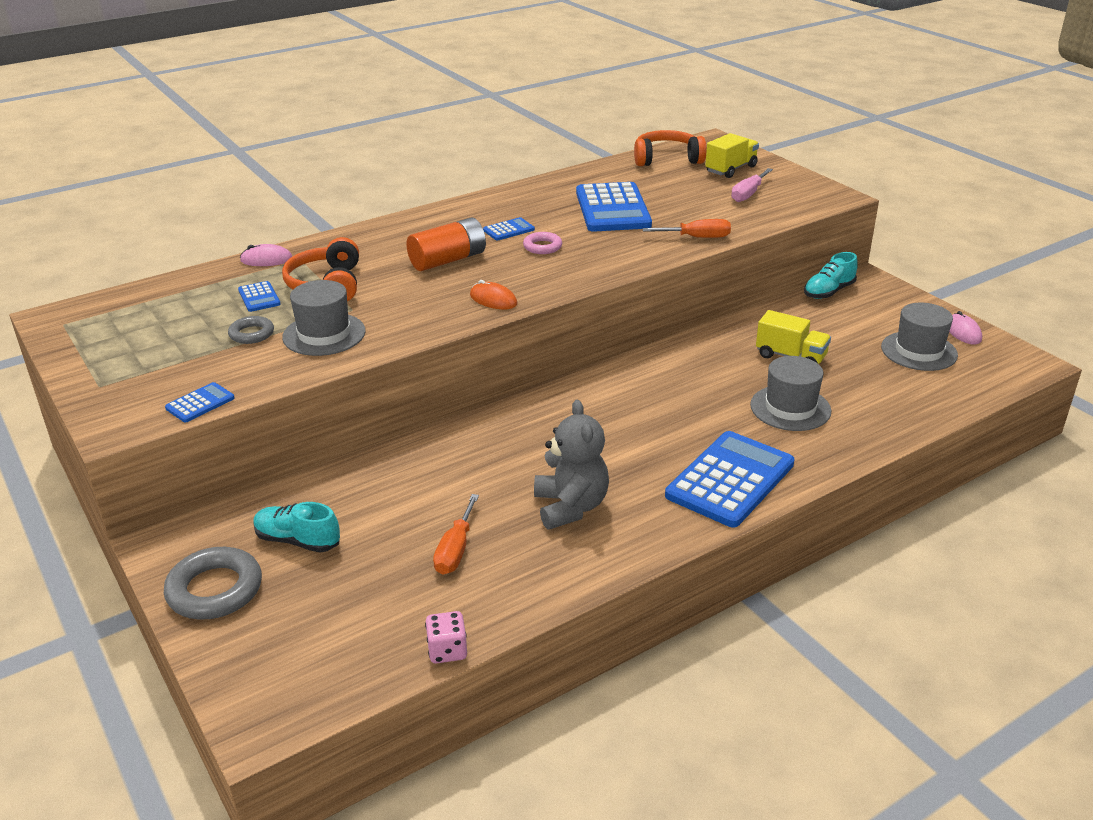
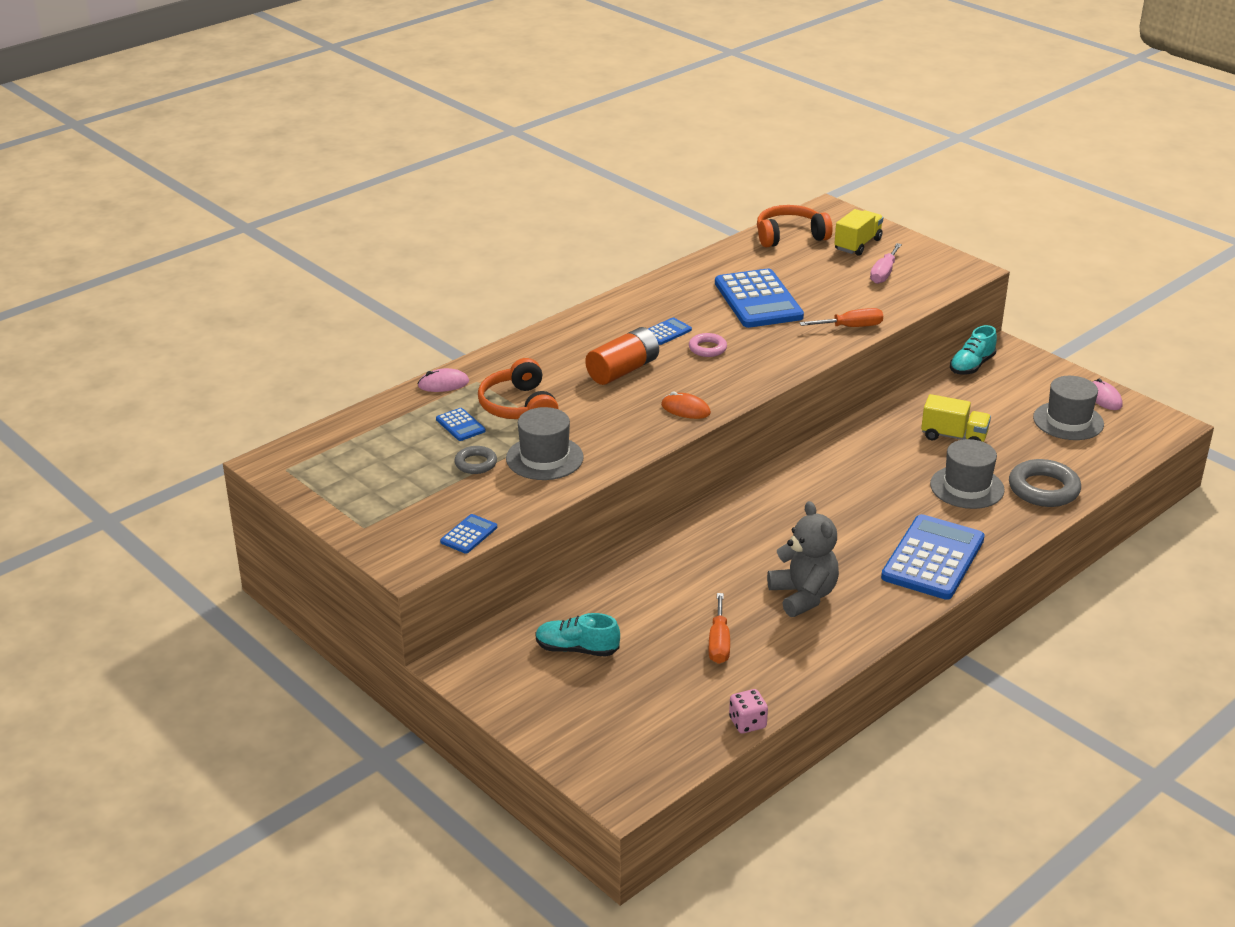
camera: 10 degrees left, 0 degrees up
grey ring [164,547,262,619] -> grey ring moved to [1009,459,1081,507]

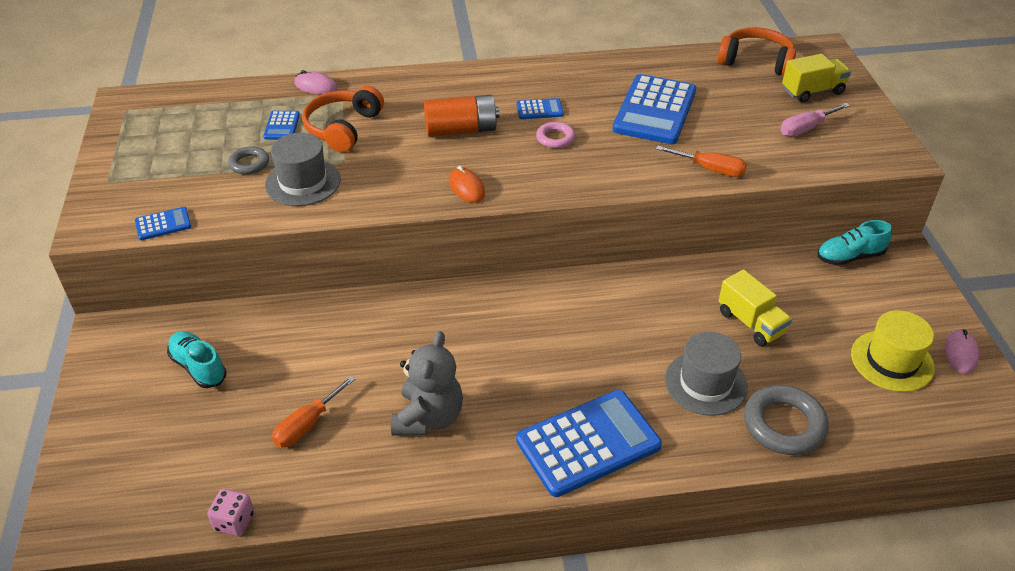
camera: 35 degrees right, 10 degrees up
grey hat [1033,376,1104,440] -> yellow hat [851,310,935,392]

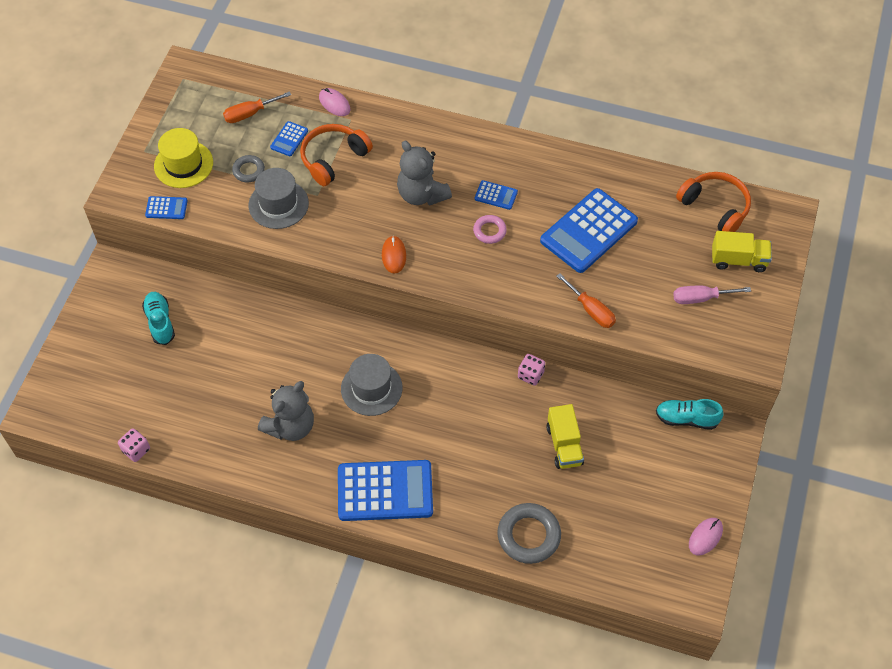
camera: 25 degrees right, 15 degrees up
orange screwdriver [272,375,355,448] -> orange screwdriver moved to [223,91,291,123]
orange battery [424,95,499,137] -> grey teddy bear [397,141,452,206]
grey hat [665,332,748,416] -> grey hat moved to [341,354,403,416]
yellow hat [851,310,935,392] -> yellow hat moved to [154,128,213,188]
none -> pink dice [518,354,545,386]

